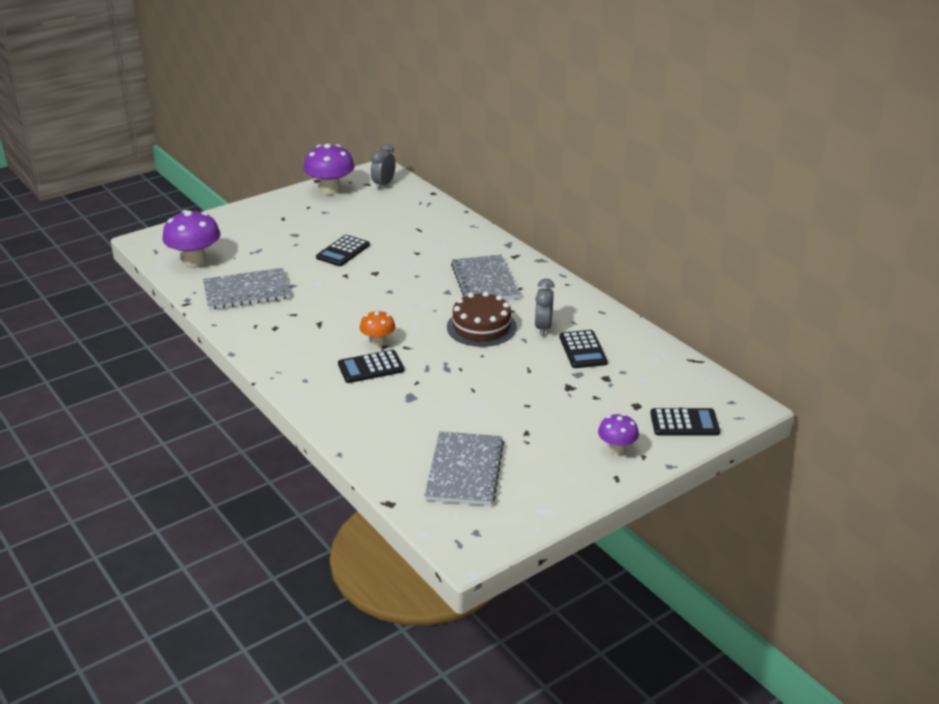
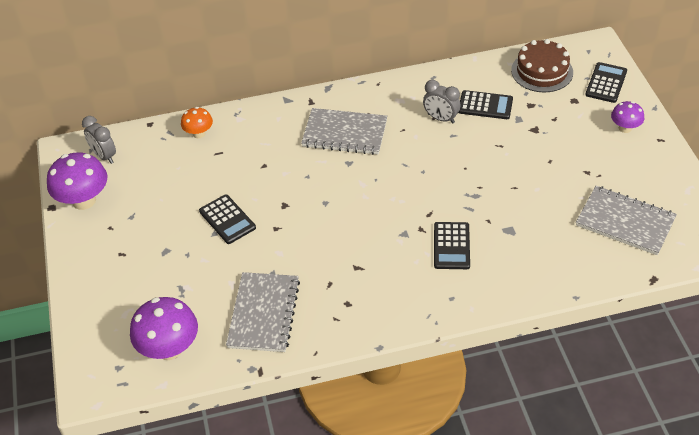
camera: 65 degrees left, 15 degrees up
orange mushroom [360,310,395,346] -> orange mushroom moved to [181,107,213,138]
brown cake [447,291,517,347] -> brown cake moved to [511,39,573,92]

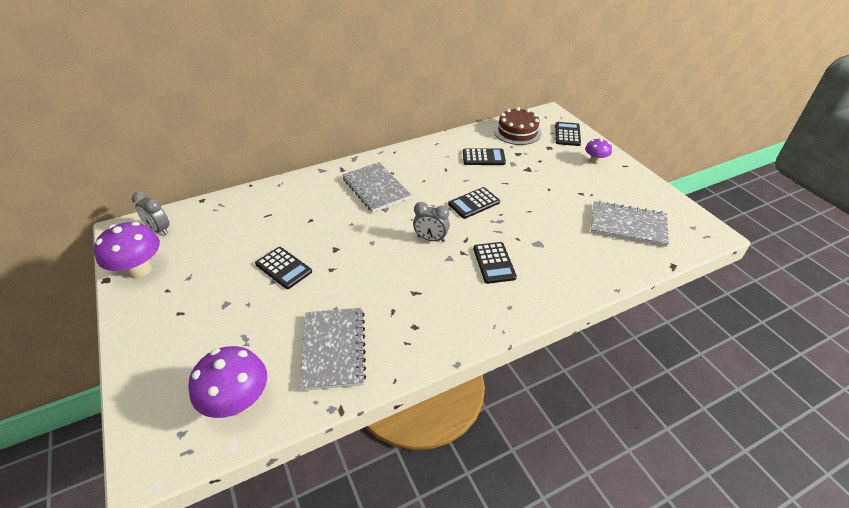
camera: 15 degrees left, 5 degrees down
orange mushroom [181,107,213,138] -> none
grey notebook [301,108,387,155] -> grey notebook turned 60 degrees clockwise [342,162,411,212]
grey clock [423,80,461,124] -> grey clock moved to [413,202,450,242]
none -> black calculator [448,187,500,219]

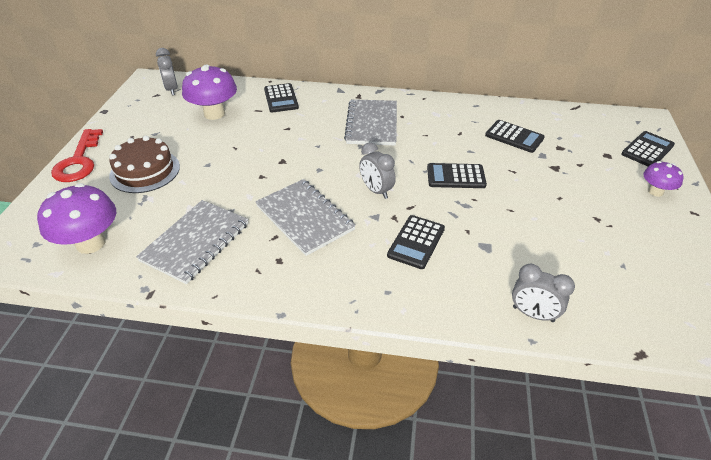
camera: 35 degrees right, 0 degrees up
purple mushroom [94,222,160,278] -> purple mushroom moved to [182,65,237,120]
black calculator [255,247,312,289] -> black calculator moved to [264,83,299,113]
brown cake [494,107,542,145] -> brown cake moved to [109,136,180,193]
grey notebook [591,201,669,247] -> grey notebook moved to [255,179,356,256]
none -> red key [51,129,103,182]
none -> grey clock [512,264,575,322]

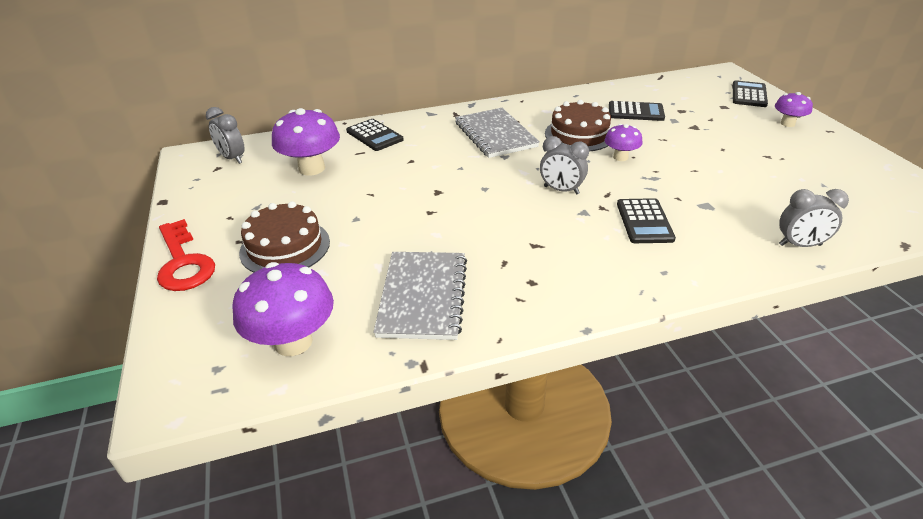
camera: 25 degrees left, 5 degrees down
grey notebook [255,179,356,256] -> none
black calculator [427,163,487,188] -> purple mushroom [605,124,643,161]
none -> brown cake [545,100,611,151]

